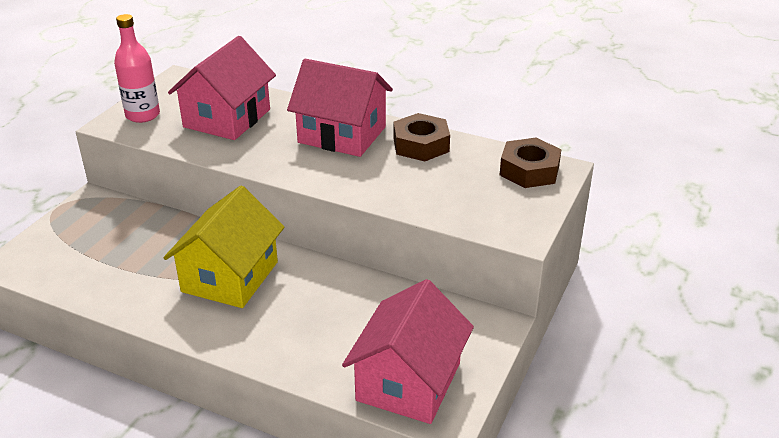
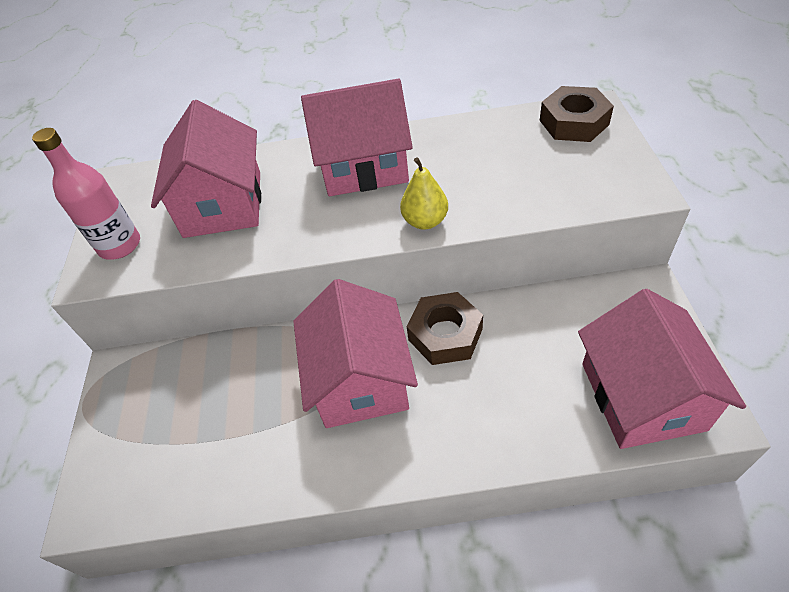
camera: 25 degrees left, 15 degrees up
yellow house [164,186,284,308] -> pink house [293,279,418,428]
brown nut [394,113,450,162] -> brown nut moved to [407,292,483,365]
none -> yellow pear [400,157,448,230]

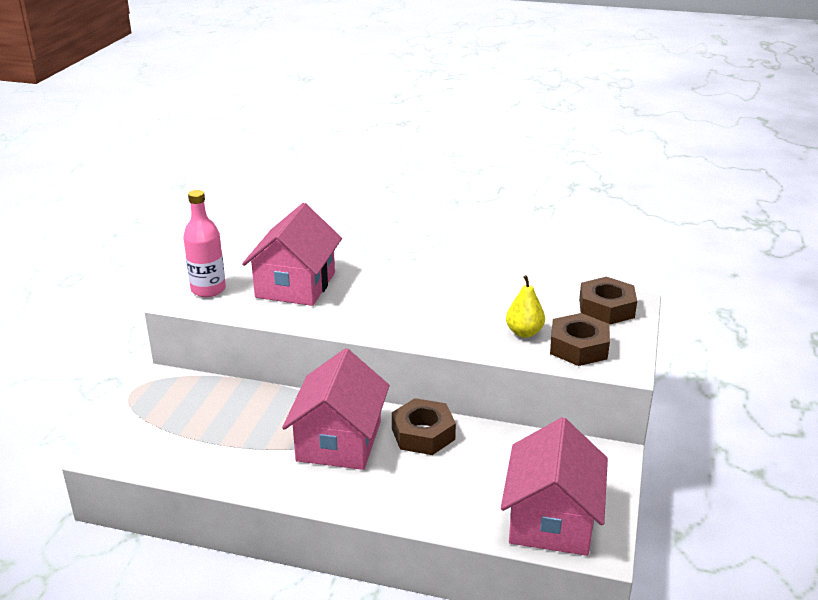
camera: 15 degrees right, 20 degrees down
pink house [301,79,413,196] -> none
yellow pear [400,157,448,230] -> yellow pear moved to [506,275,545,338]
none -> brown nut [550,313,610,366]

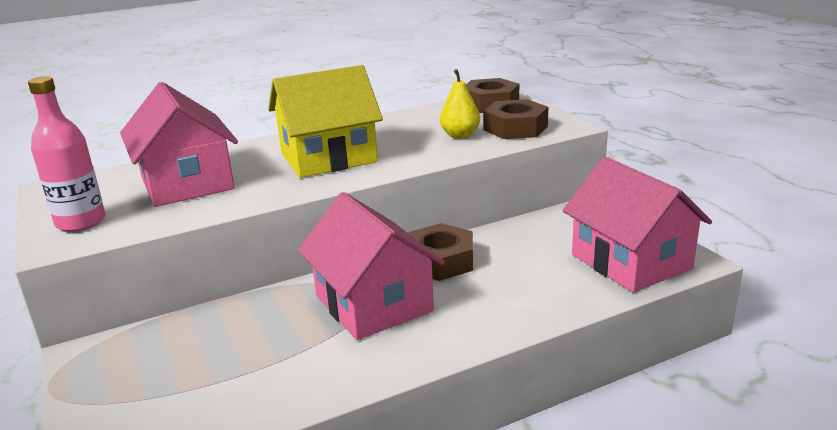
camera: 40 degrees left, 5 degrees down
none -> yellow house [268,65,383,178]

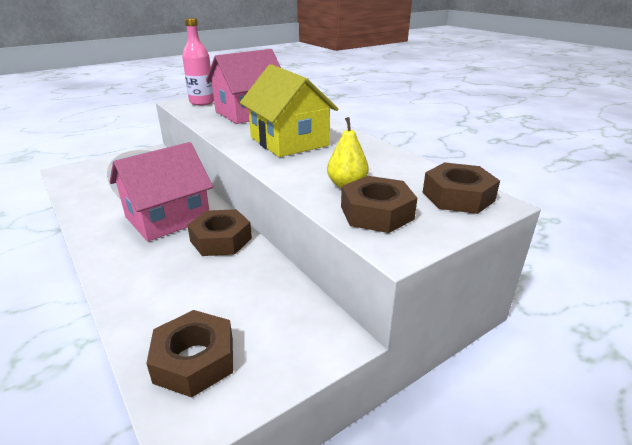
camera: 80 degrees right, 5 degrees up
pink house [563,157,712,292] -> brown nut [146,310,233,398]

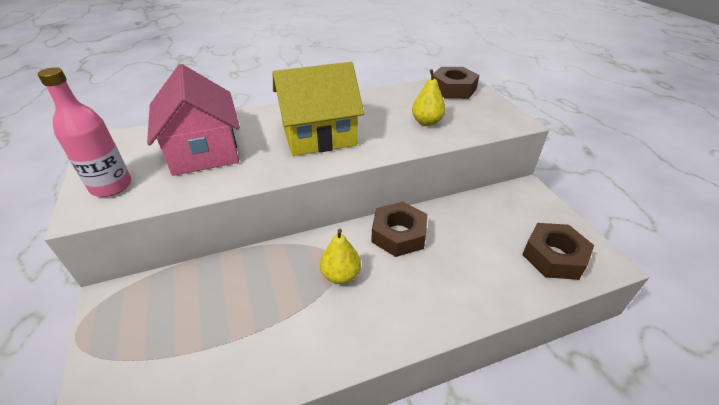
camera: 75 degrees left, 10 degrees up
pink house [110,142,213,242] -> yellow pear [320,229,361,284]
brown nut [341,176,417,233] -> none

